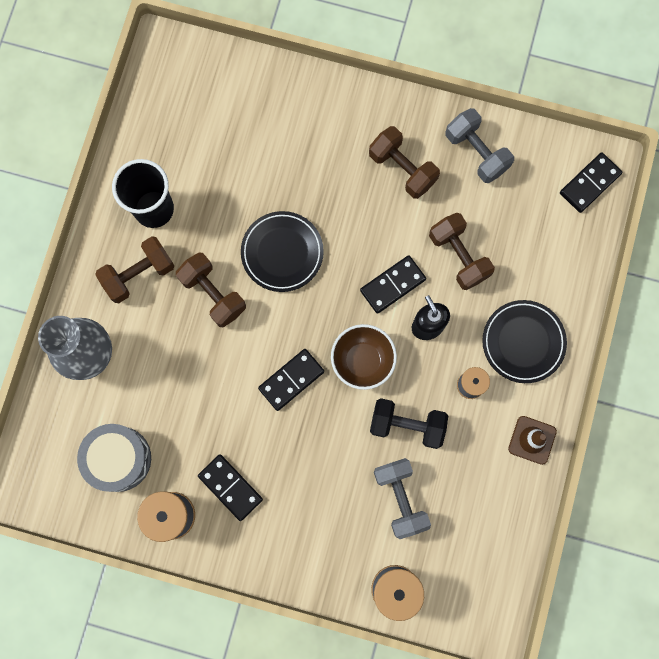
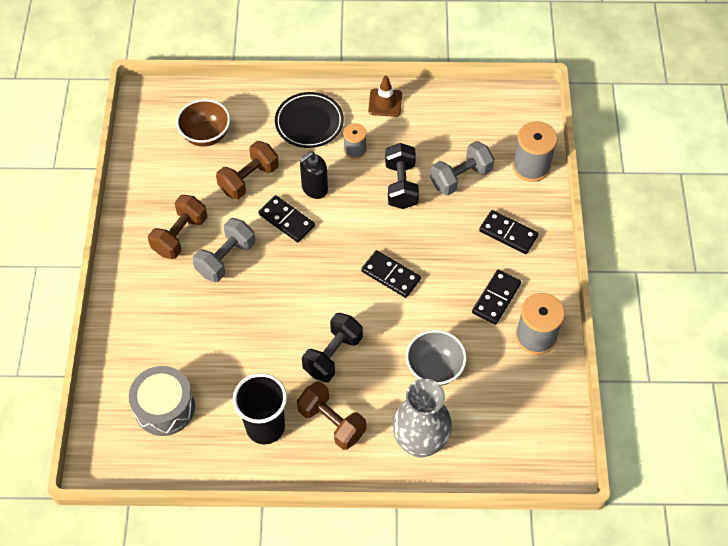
camera: 105 degrees left, 20 degrees down
grey drum [77,424,151,492] -> grey drum moved to [129,366,195,436]
brown dumbbell [176,252,246,327] -> black dumbbell [302,313,363,382]
black plate [241,211,324,292] -> none
brown bowl [331,324,397,390] -> brown bowl moved to [176,99,230,147]
grey dumbbell [446,108,514,183] -> grey dumbbell moved to [193,218,255,282]
black domino [560,152,622,213] -> black domino moved to [479,210,539,254]
none -> grey bowl [406,330,467,386]

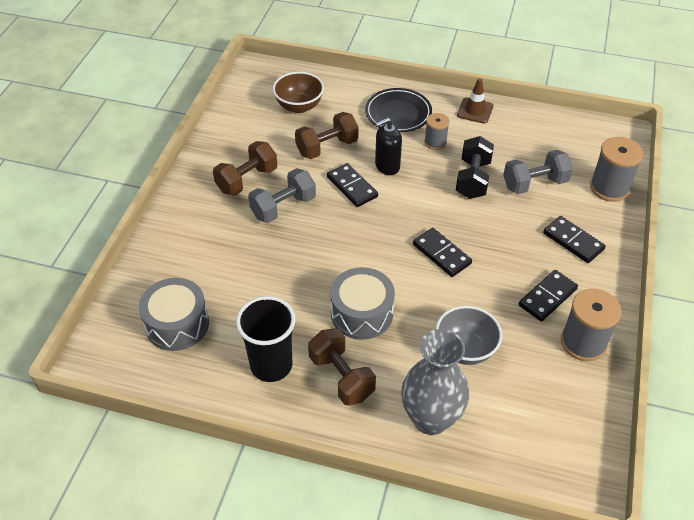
camera: 15 degrees right, 10 degrees down
black dumbbell [302,313,363,382] -> grey drum [330,267,395,340]

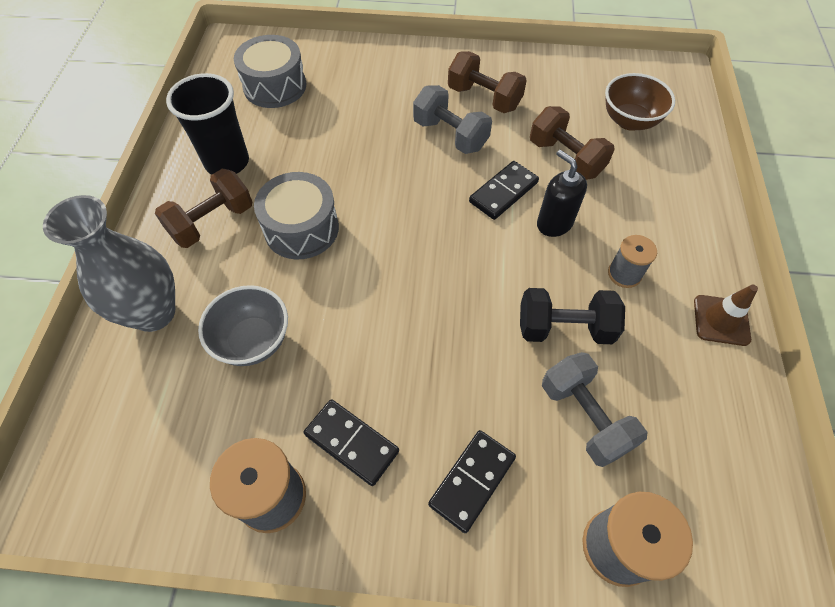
camera: 80 degrees right, 10 degrees up
black plate [365,88,432,132] -> none
black domino [413,228,472,277] -> none

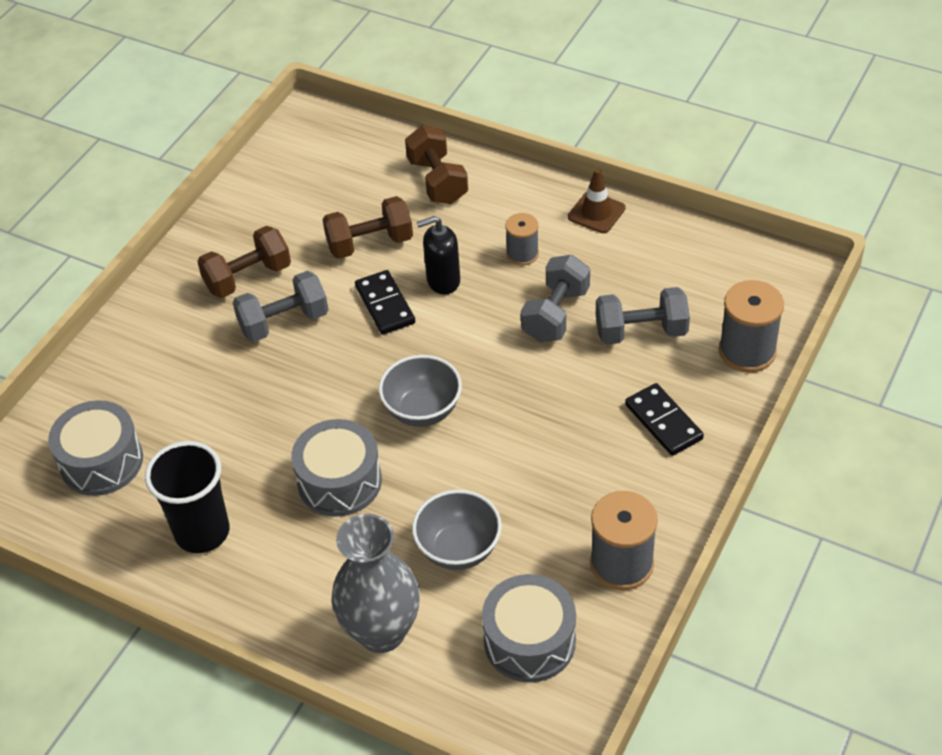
camera: 65 degrees left, 10 degrees down
brown dumbbell [155,169,252,248] -> brown dumbbell moved to [405,125,468,204]
black domino [304,399,399,486] -> none
black dumbbell [520,288,625,344] -> grey dumbbell [521,255,590,342]
brown bowl [605,73,675,131] -> none
none -> grey bowl [379,355,462,427]
none -> grey drum [482,574,576,682]

